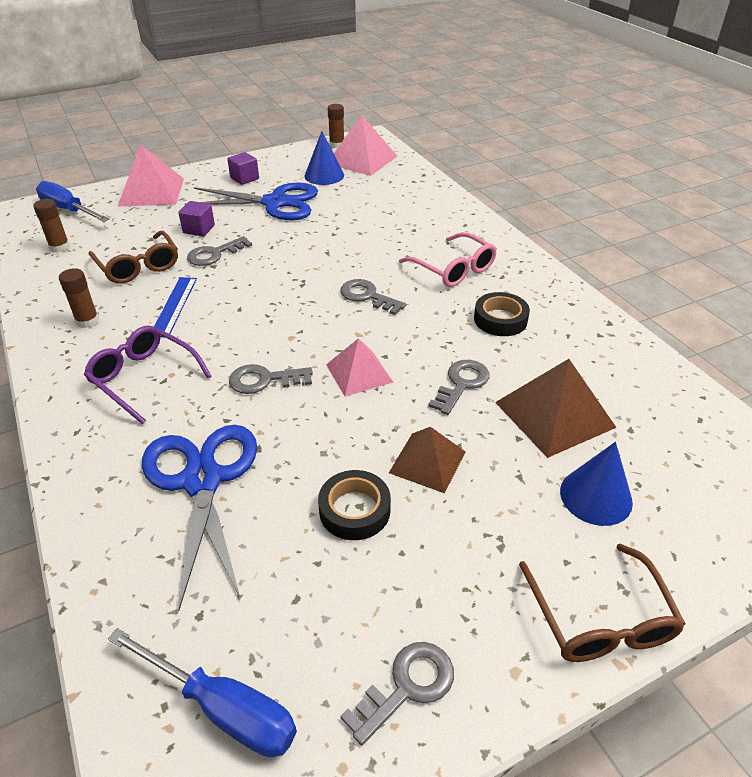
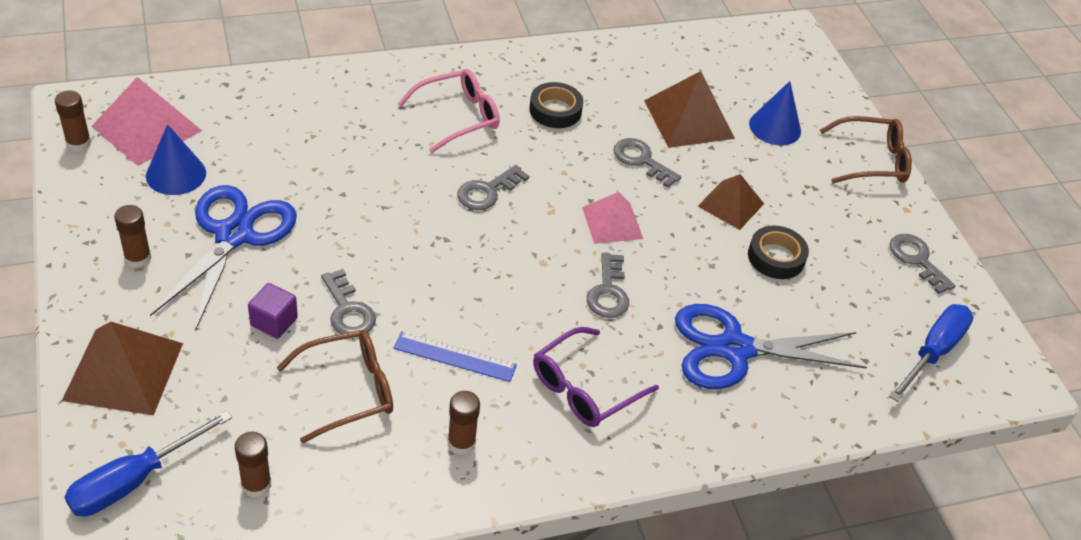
camera: 85 degrees left, 5 degrees up
pink pyramid [118,145,184,207] -> brown pyramid [62,322,183,416]
purple cube [227,152,259,185] -> brown glue stick [114,205,151,268]

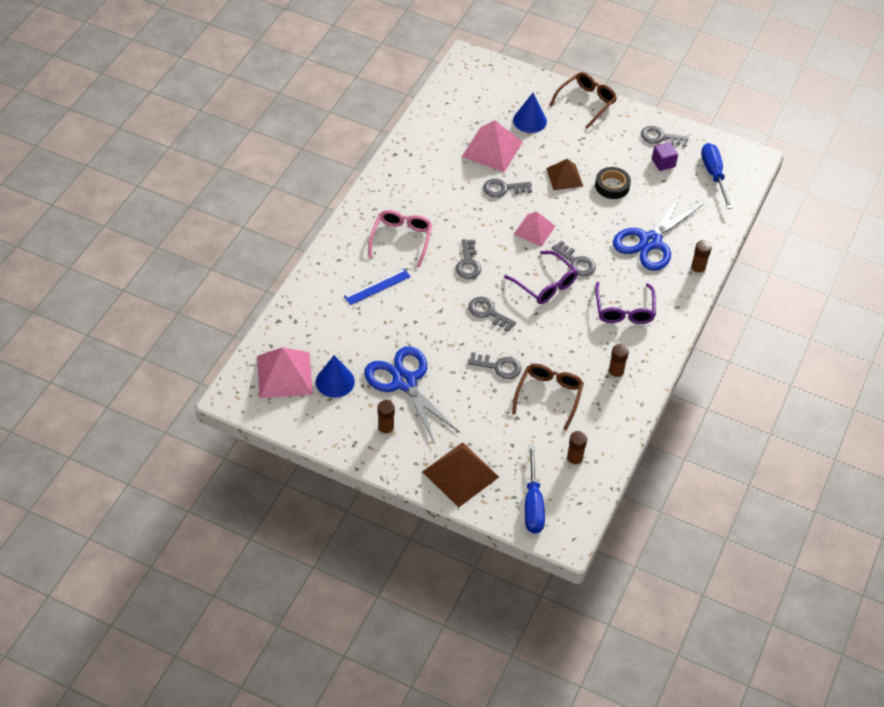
camera: 45 degrees left, 5 degrees up
brown glue stick [55,90,91,152] -> brown glue stick moved to [690,240,712,276]
purple cube [248,283,298,339] -> purple cube moved to [652,142,678,171]
blue ruler [394,331,517,382] -> blue ruler moved to [344,268,411,305]
black tape [529,82,583,128] -> none
brown pyramid [644,71,735,148] -> pink pyramid [462,120,523,172]
none -> grey key [468,297,516,332]
none -> purple glasses [504,251,578,304]

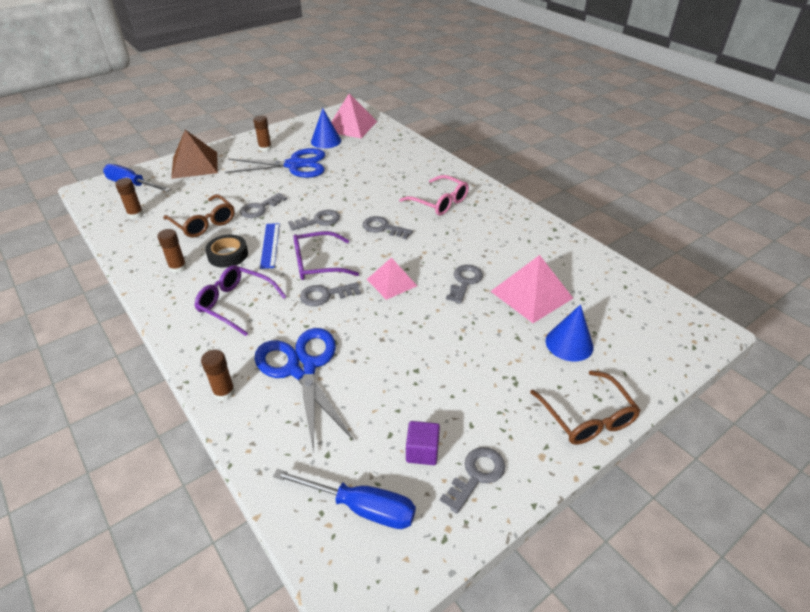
camera: 120 degrees right, 10 degrees down
blue ruler [344,268,411,305] -> blue ruler moved to [260,223,280,269]
brown pyramid [546,159,583,190] -> none
black tape [595,167,631,199] -> black tape moved to [205,235,248,268]

